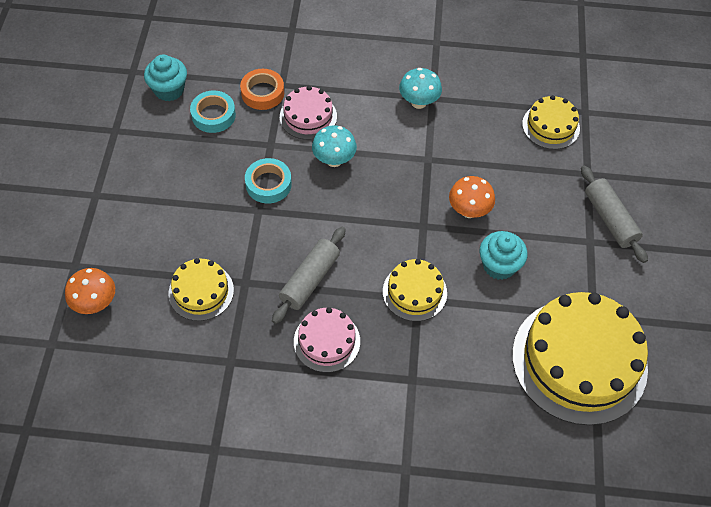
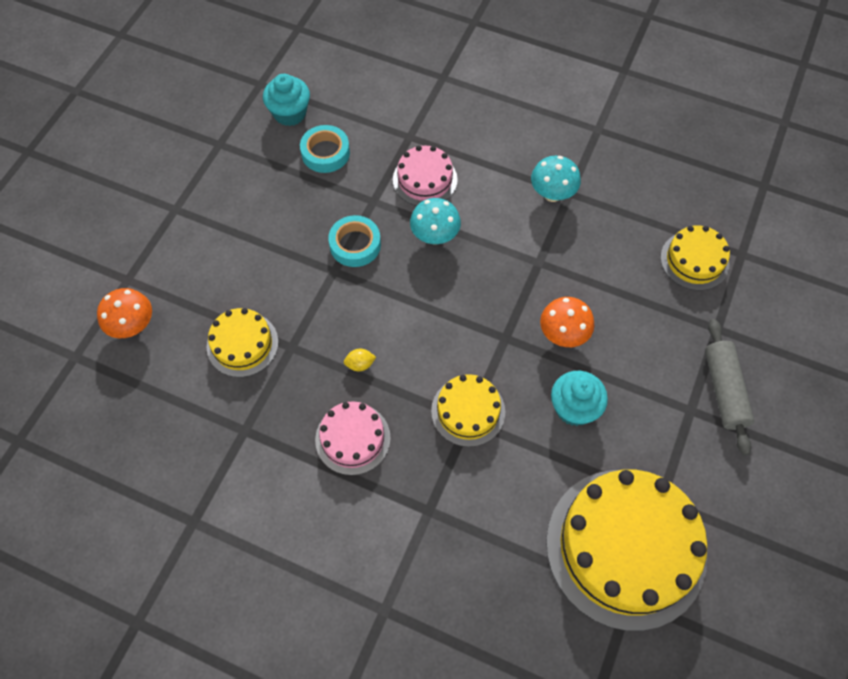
camera: 20 degrees right, 5 degrees up
orange tape [240,69,284,110] -> none
grey rolling pin [272,227,346,324] -> yellow lemon [344,349,376,371]

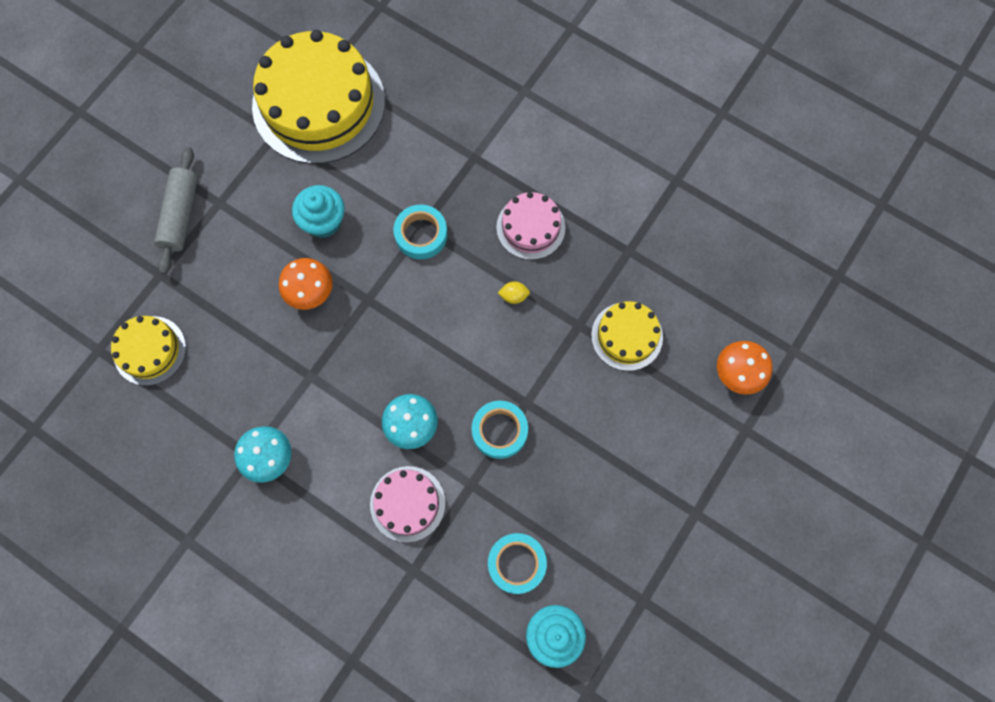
camera: 170 degrees left, 10 degrees up
yellow cake [431,374,505,447] -> turquoise tape [394,205,448,259]

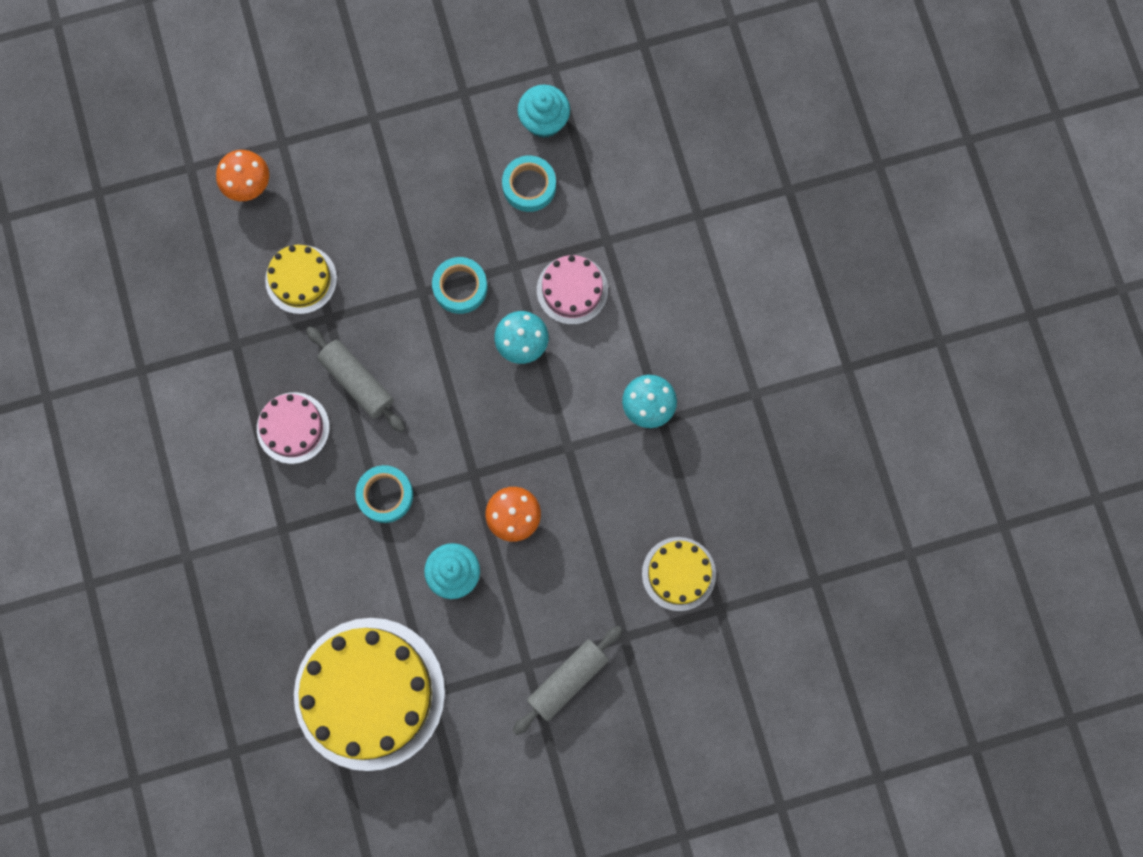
camera: 140 degrees left, 5 degrees up
yellow lemon [498,282,530,304] -> grey rolling pin [306,326,405,432]

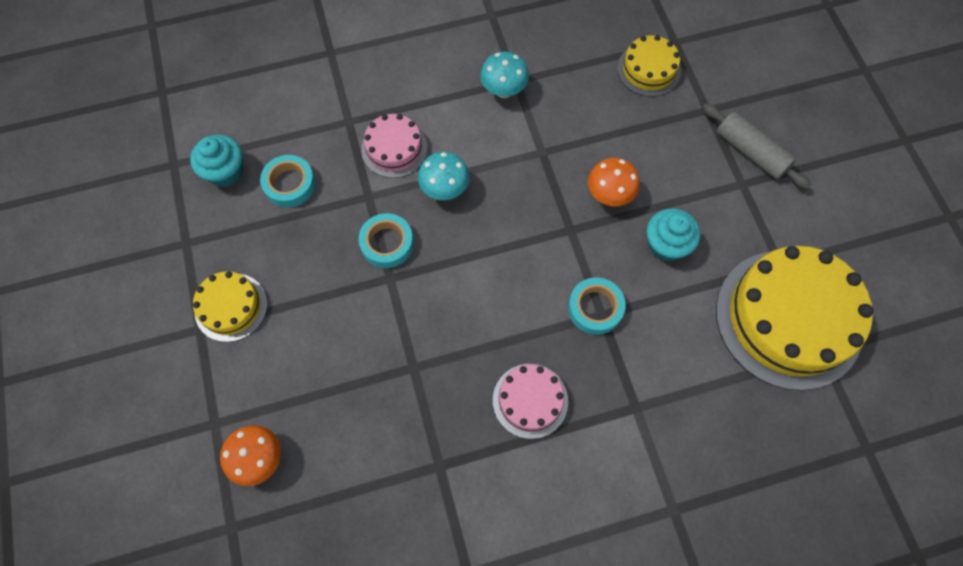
camera: 90 degrees left, 10 degrees down
yellow cake [265,245,337,314] -> yellow cake moved to [193,272,267,342]
grey rolling pin [306,326,405,432] -> none

